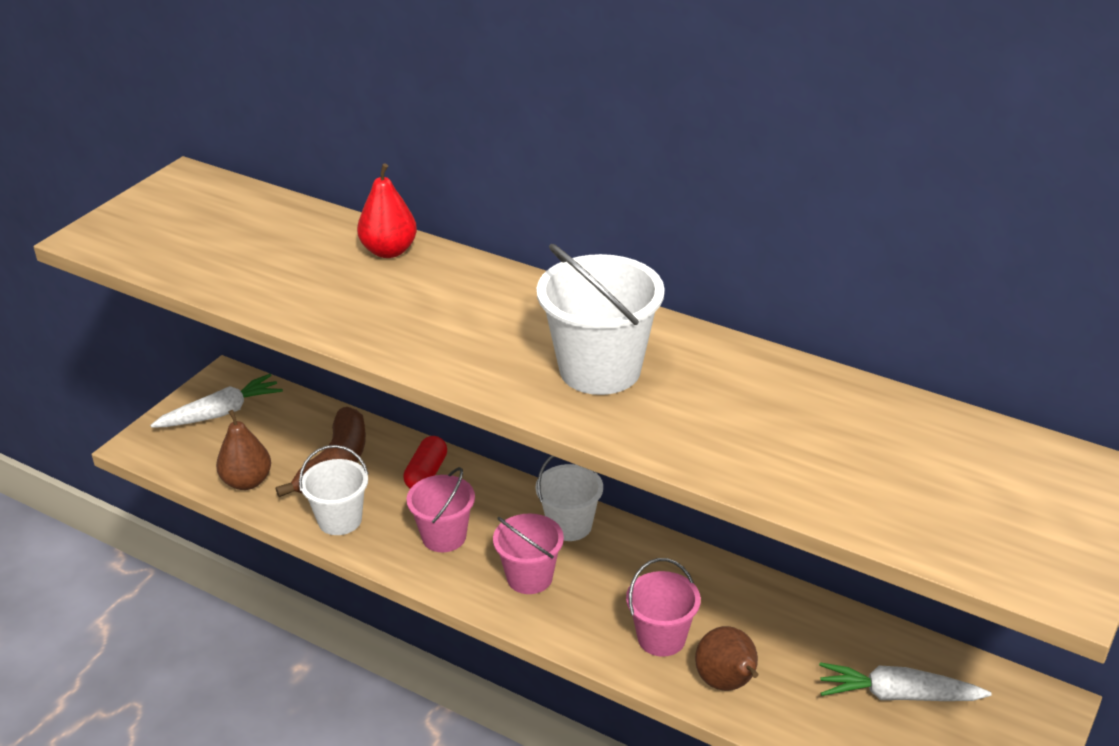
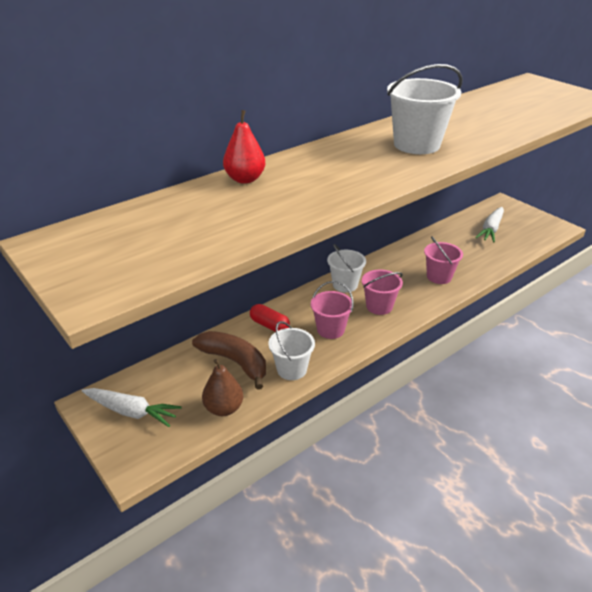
camera: 70 degrees left, 0 degrees up
white carrot [150,374,283,428] -> white carrot turned 120 degrees clockwise [81,388,182,427]
brown pear [695,626,758,691] -> none

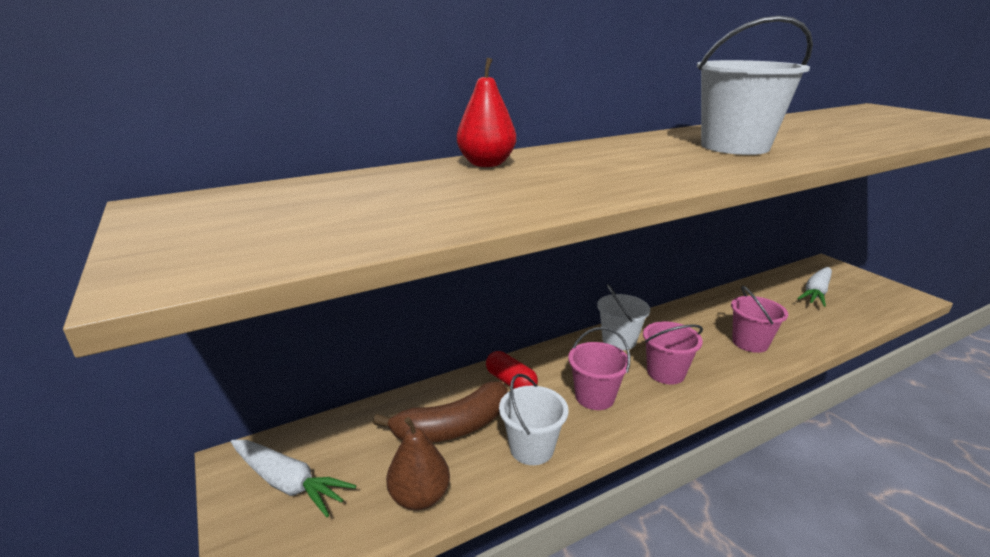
camera: 10 degrees right, 10 degrees down
brown banana [192,331,266,390] -> brown banana turned 105 degrees clockwise [373,382,508,442]

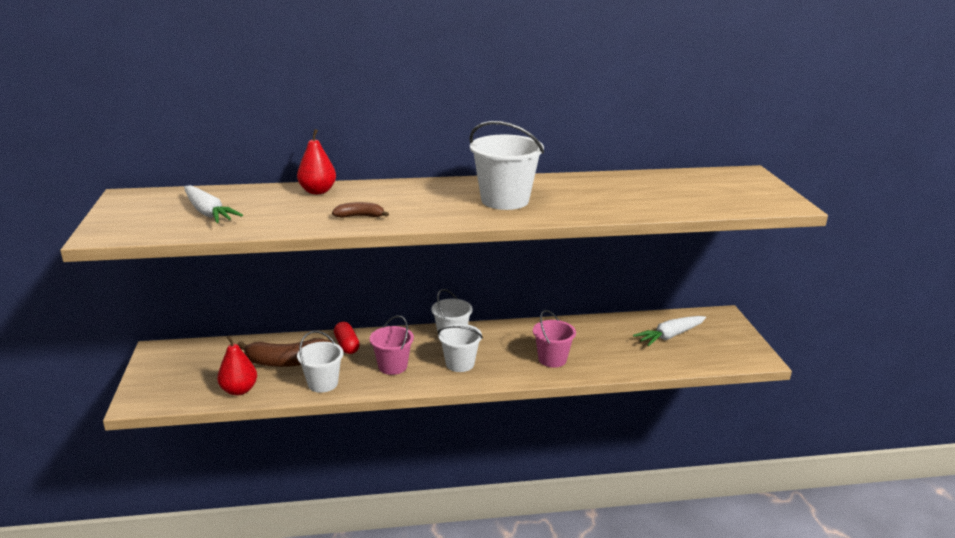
camera: 20 degrees right, 0 degrees up
white carrot [231,440,356,517] -> white carrot moved to [184,185,243,223]
brown pear [386,417,450,510] -> red pear [217,335,257,396]
pink bucket [643,321,703,385] -> white bucket [438,324,483,372]
none -> brown banana [332,202,389,218]

